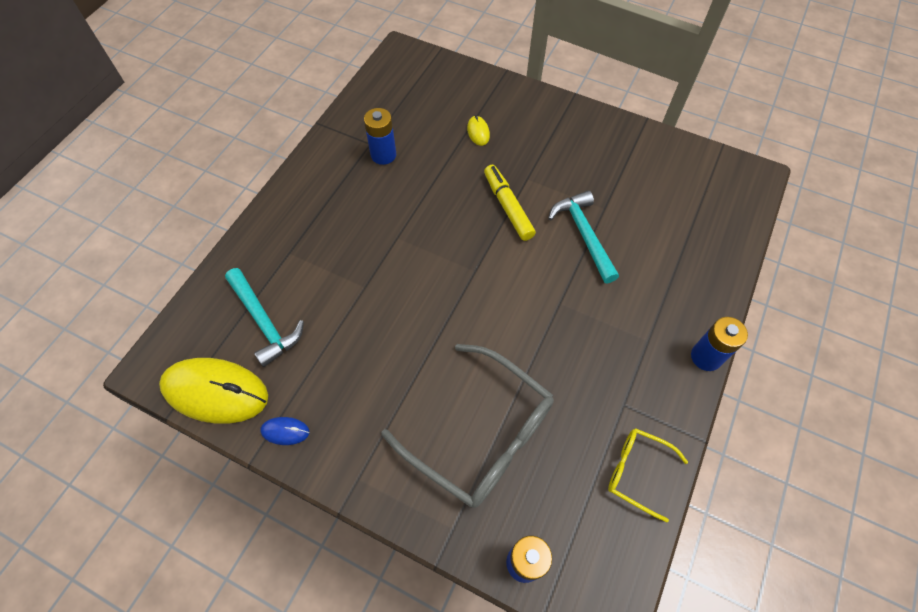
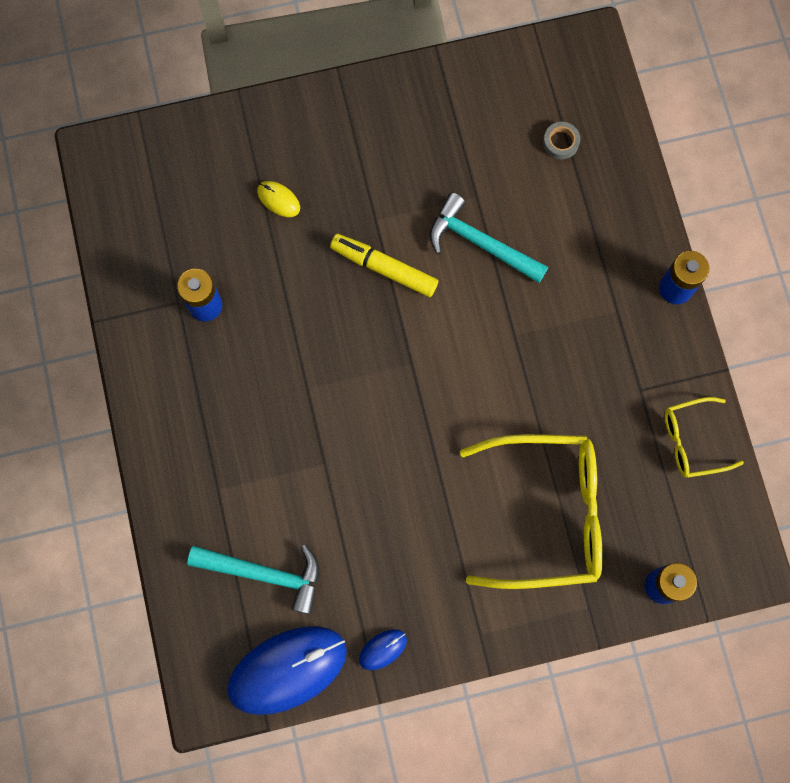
camera: 40 degrees left, 15 degrees up
yellow mouse [159,358,268,424] -> blue mouse [227,626,347,715]
grey glasses [381,344,554,508] -> yellow glasses [460,434,603,589]
none -> grey tape [543,122,580,159]

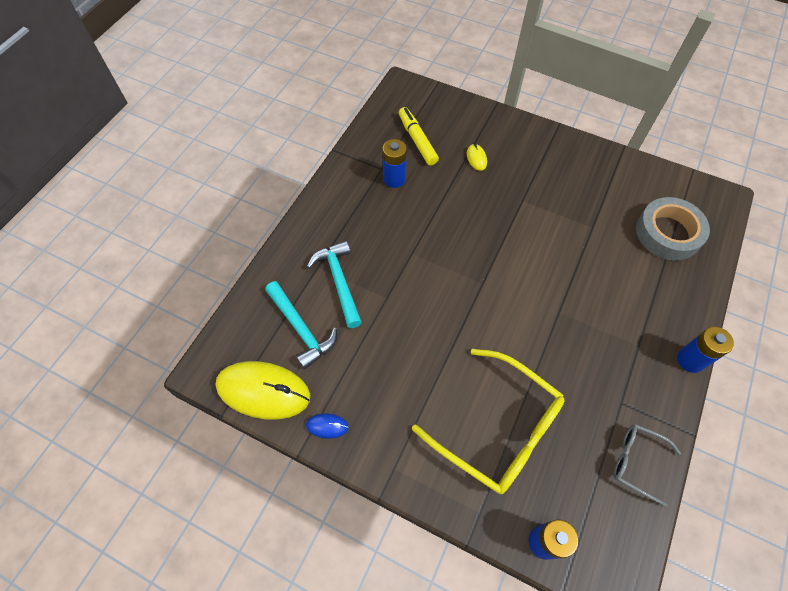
camera: 40 degrees right, 15 degrees down
blue mouse [227,626,347,715] -> yellow mouse [215,361,310,419]
yellow marker [330,234,438,297] -> yellow marker moved to [399,107,439,165]
turquoise hammer [429,193,548,283] -> turquoise hammer moved to [307,241,362,328]
grey tape [543,122,580,159] -> grey tape [636,197,710,261], size x2.42
yellow glasses [665,397,744,478] -> grey glasses [613,424,681,507]

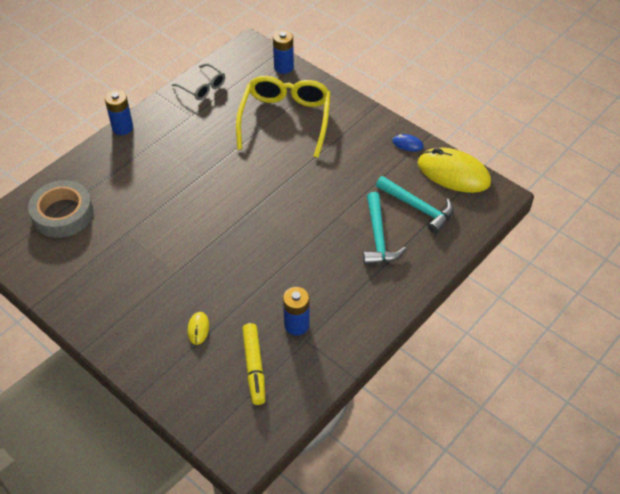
camera: 165 degrees left, 10 degrees down
turquoise hammer [265,281,337,369] -> turquoise hammer turned 150 degrees clockwise [376,176,454,234]
yellow glasses [412,349,564,494] -> yellow glasses turned 45 degrees clockwise [236,76,331,158]

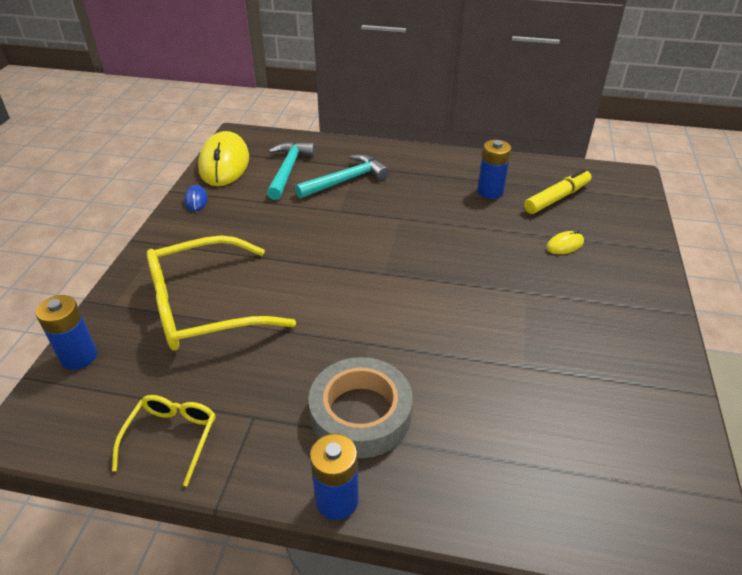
camera: 120 degrees left, 10 degrees down
grey tape [28,180,94,238] -> grey tape moved to [309,357,413,458]
grey glasses [172,63,225,100] -> yellow glasses [112,395,216,486]

